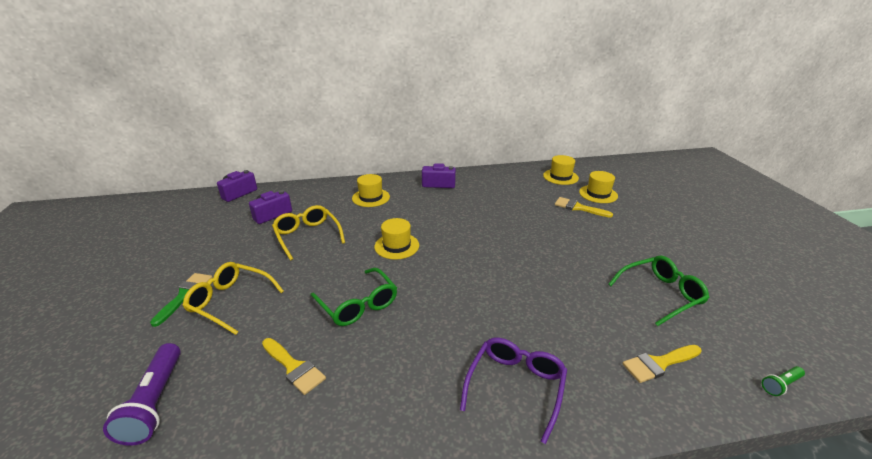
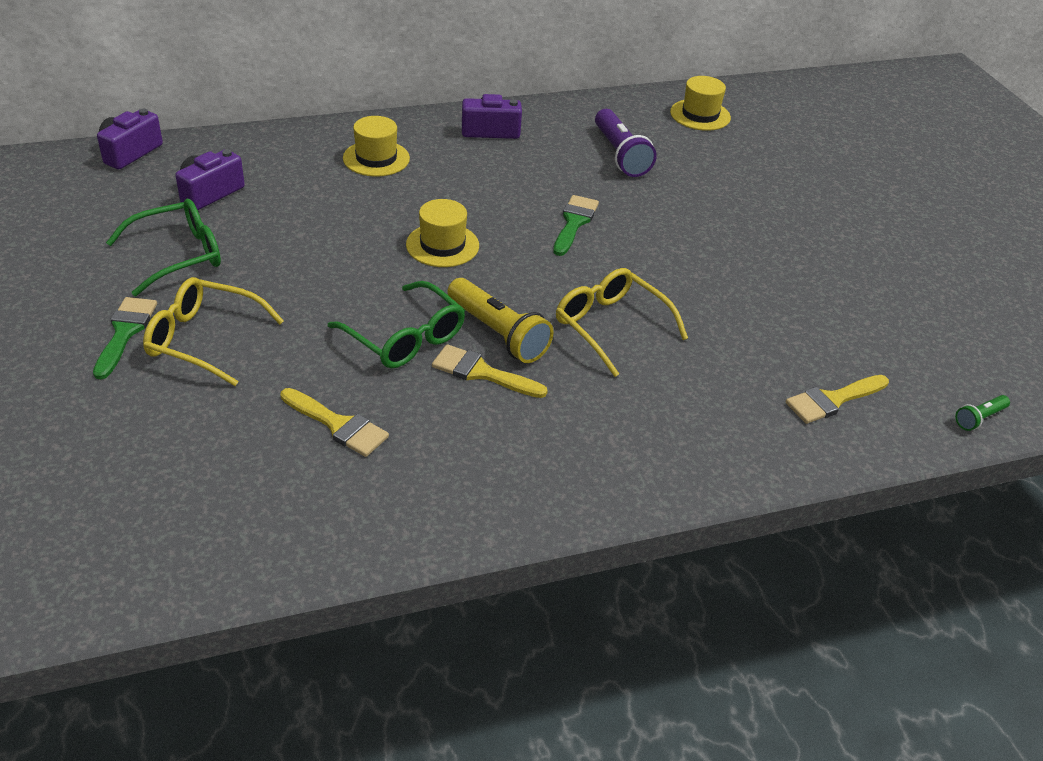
camera: 10 degrees left, 10 degrees up
purple flashlight [103,343,181,446] -> purple flashlight moved to [595,109,657,177]
yellow glasses [272,205,345,261] -> yellow glasses moved to [556,268,688,377]
purple glasses [460,338,567,444] -> none
yellow brush [555,197,613,218] -> yellow brush moved to [432,344,548,398]
yellow hat [579,171,618,203] -> none
green glasses [608,256,710,326] -> green glasses moved to [106,199,221,296]
none -> yellow flashlight [447,278,554,363]
none -> green brush [553,195,599,256]

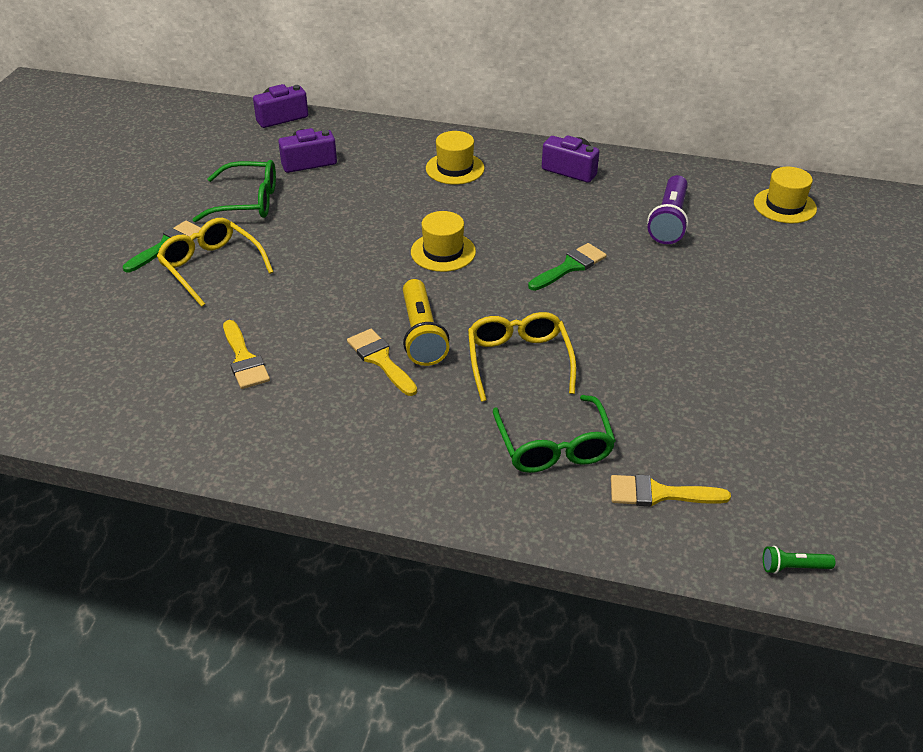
camera: 35 degrees right, 0 degrees up
green glasses [328,281,465,368] -> green glasses moved to [493,395,616,473]

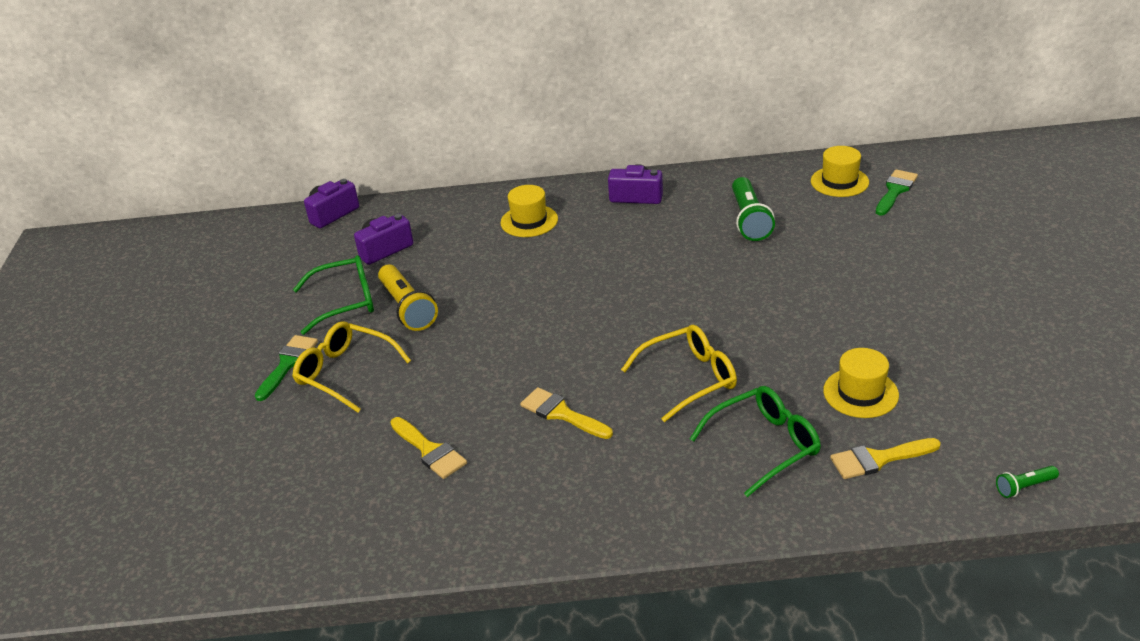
camera: 15 degrees left, 5 degrees down
yellow flashlight [403,279,449,366] -> yellow flashlight moved to [378,265,438,331]
yellow hat [411,211,476,272] -> yellow hat moved to [823,348,899,418]
yellow glasses [468,312,576,402] -> yellow glasses turned 90 degrees clockwise [621,325,737,422]
green glasses [493,395,616,473] -> green glasses turned 90 degrees counterclockwise [690,386,821,497]
green brush [528,243,607,291] -> green brush moved to [876,169,918,216]
purple flashlight [647,175,688,244] -> green flashlight [732,177,775,241]

